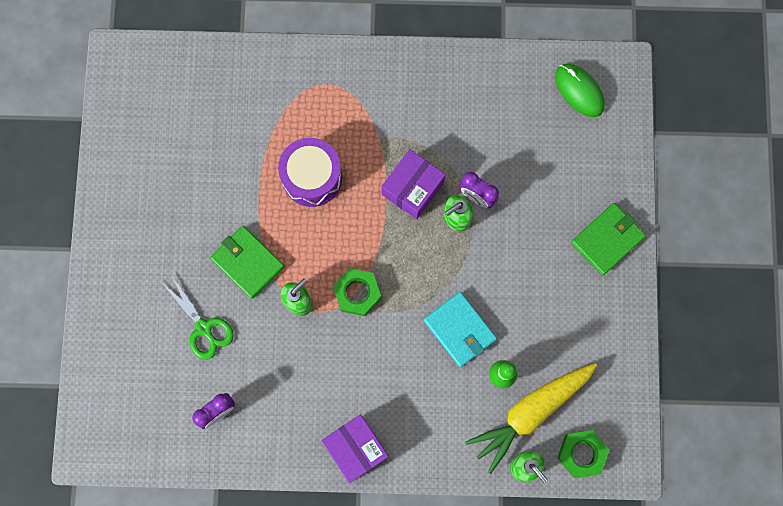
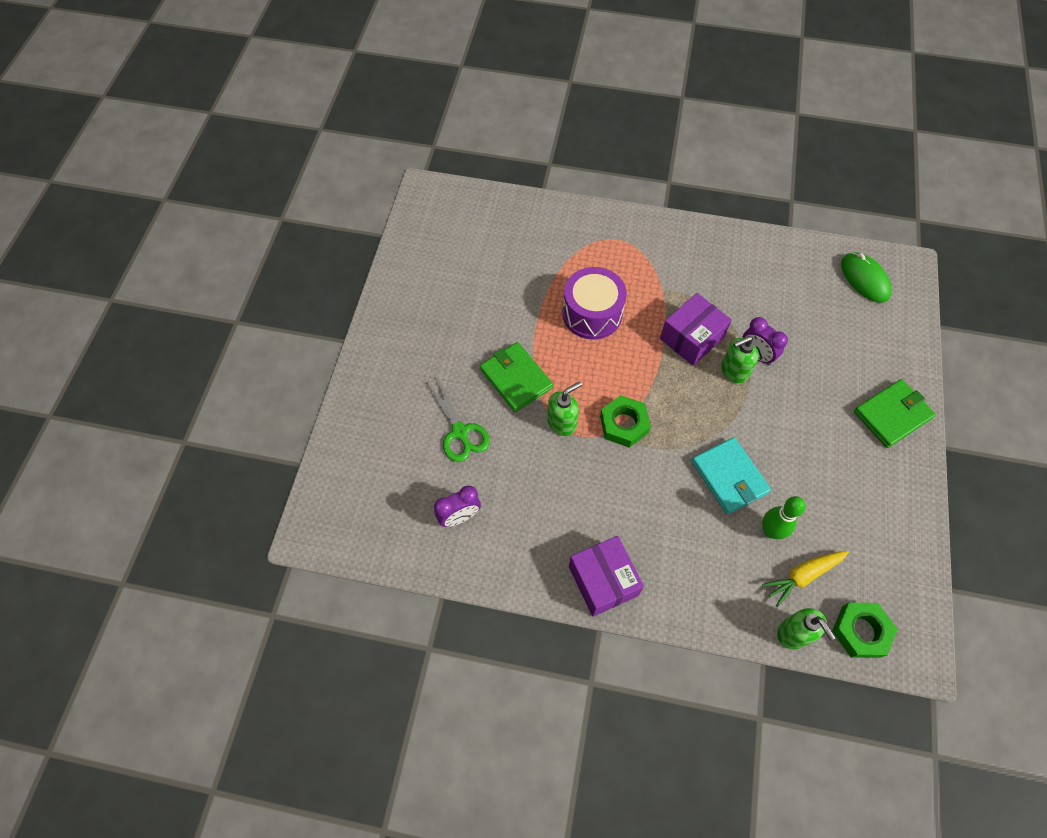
camera: 10 degrees right, 15 degrees down
yellow carrot [465,363,597,474] -> yellow carrot [762,551,849,607], size x0.57

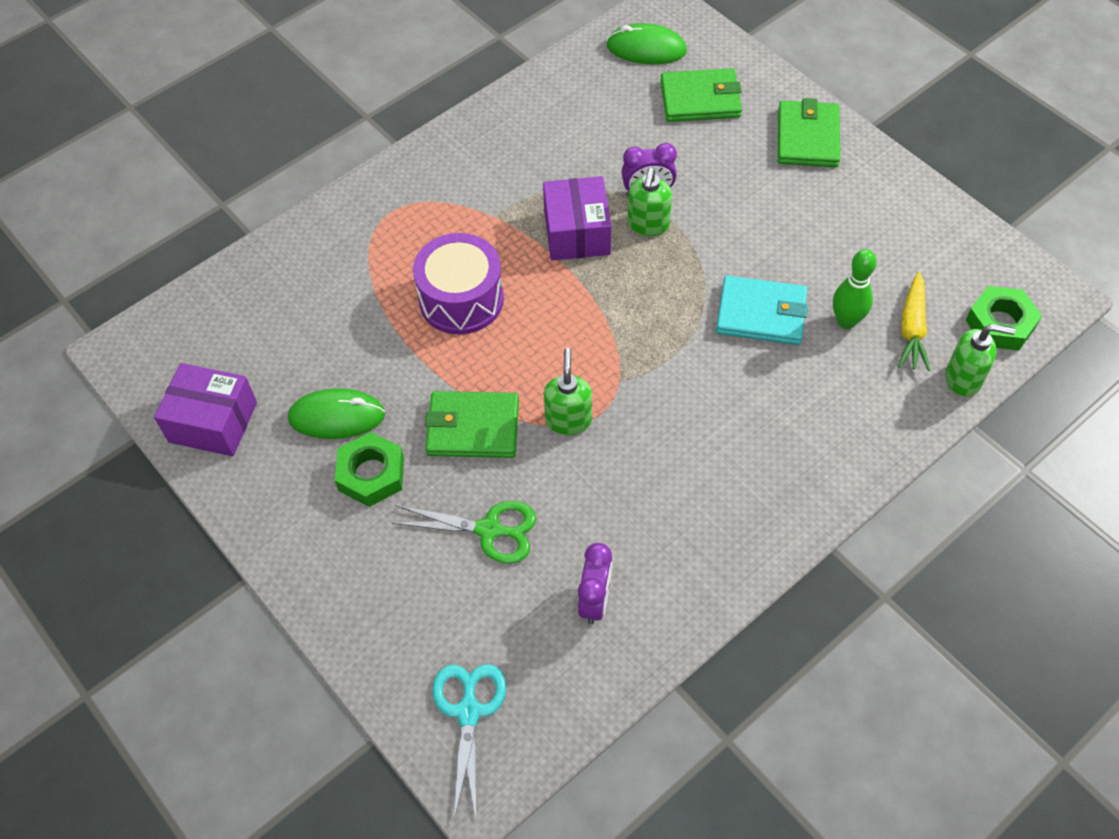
camera: 50 degrees left, 5 degrees down
purple box [569,536,644,617] -> purple box moved to [154,363,257,456]
green nut [600,395,651,448] -> green nut moved to [335,432,404,507]
none -> green mouse [288,388,385,439]
none -> turquoise scissors [432,664,506,819]
none -> green wallet [660,68,742,122]

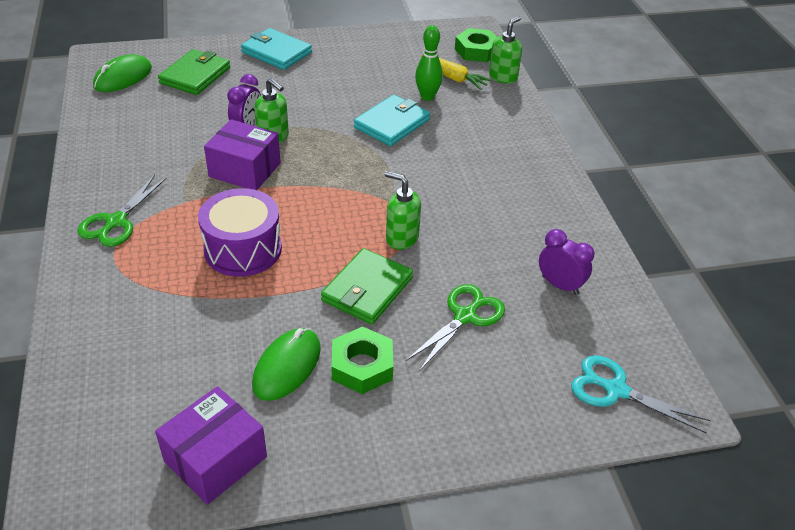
camera: 65 degrees left, 15 degrees down
green wallet [778,98,840,167] -> turquoise wallet [241,28,312,70]
none -> green scissors [77,175,167,247]

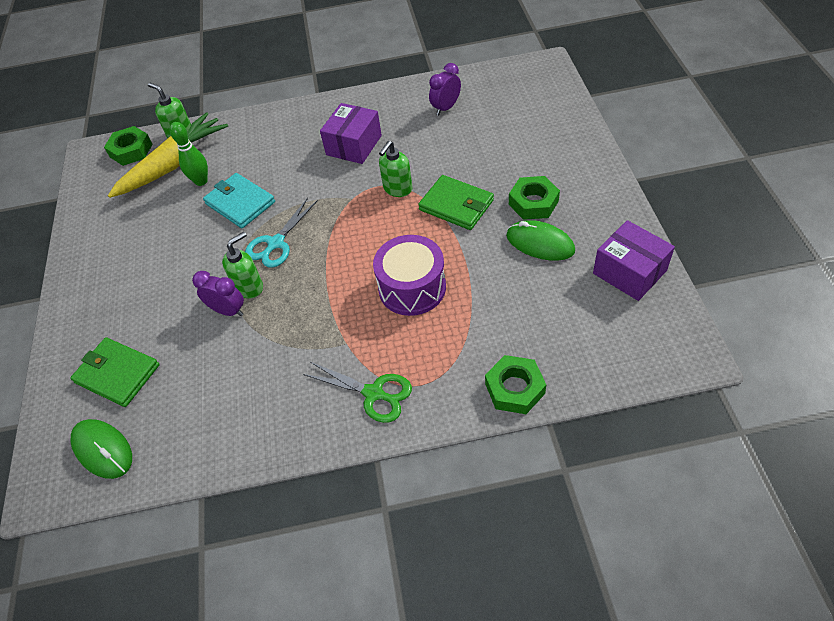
camera: 80 degrees left, 10 degrees up
purple box [204,119,281,190] -> purple box moved to [320,103,382,164]
turquoise wallet [241,28,312,70] -> none
green scissors [406,284,505,370] -> none
yellow carrot [421,55,493,90] -> yellow carrot [108,112,228,198], size x1.76
turquoise scissors [571,355,711,434] -> turquoise scissors moved to [245,198,318,268]
none -> green nut [485,355,546,414]

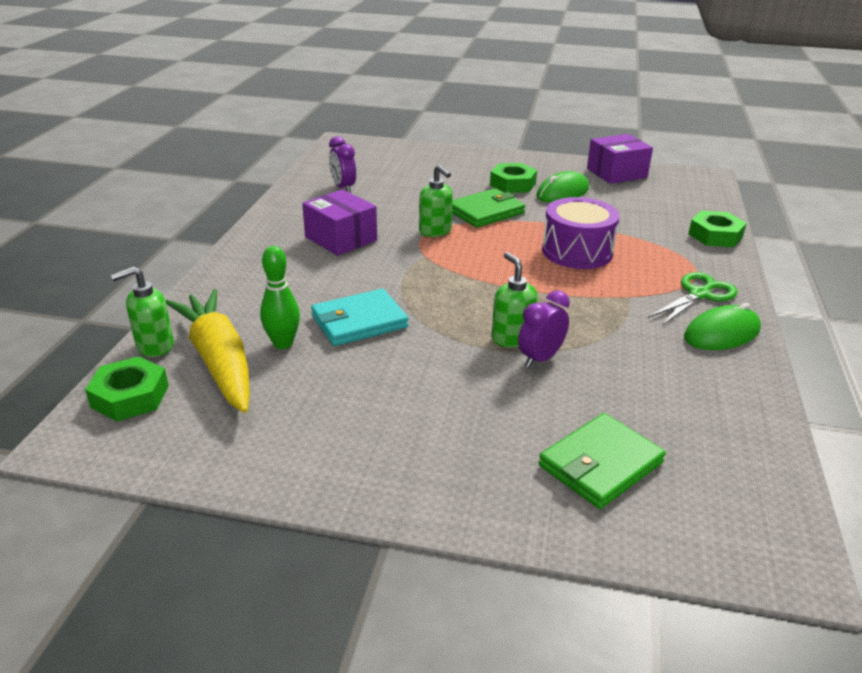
camera: 75 degrees left, 20 degrees down
green mouse [70,419,132,479] -> green mouse moved to [684,303,761,350]
turquoise scissors [245,198,318,268] -> none

